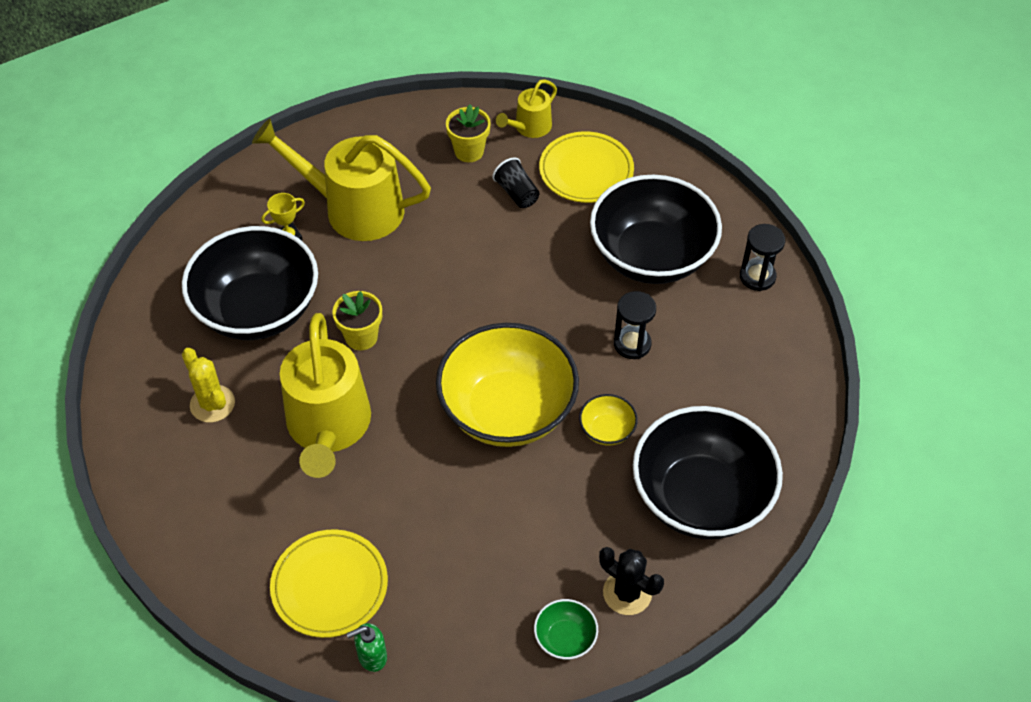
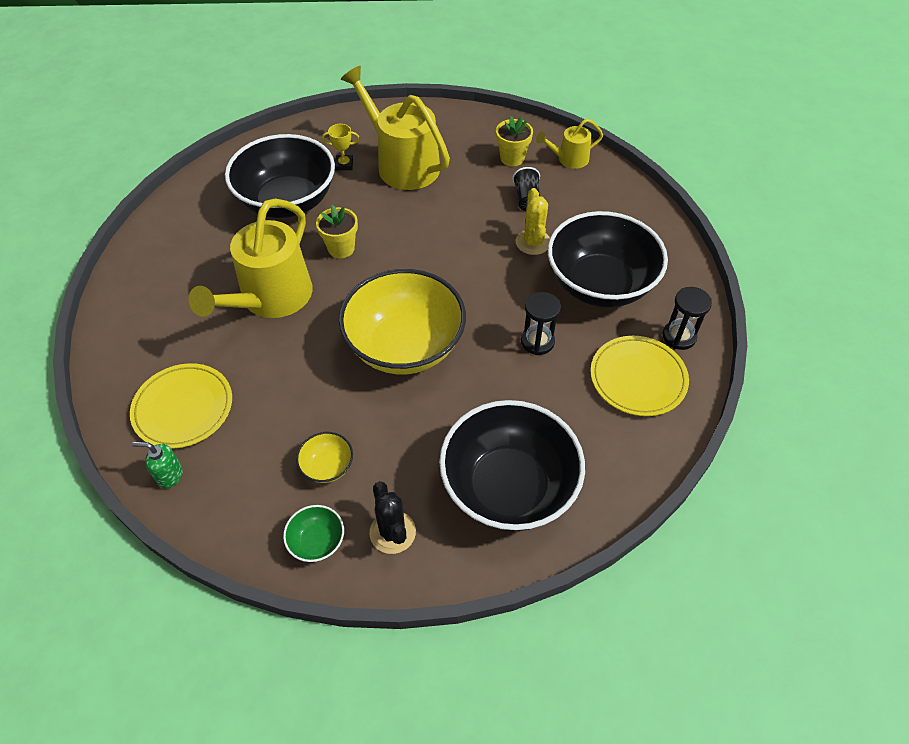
camera: 30 degrees right, 0 degrees up
yellow cactus [182,348,235,422] -> yellow cactus moved to [516,188,550,255]
yellow plate [539,131,634,203] -> yellow plate moved to [591,336,689,416]
yellow bowl [579,394,638,446] -> yellow bowl moved to [296,432,353,483]

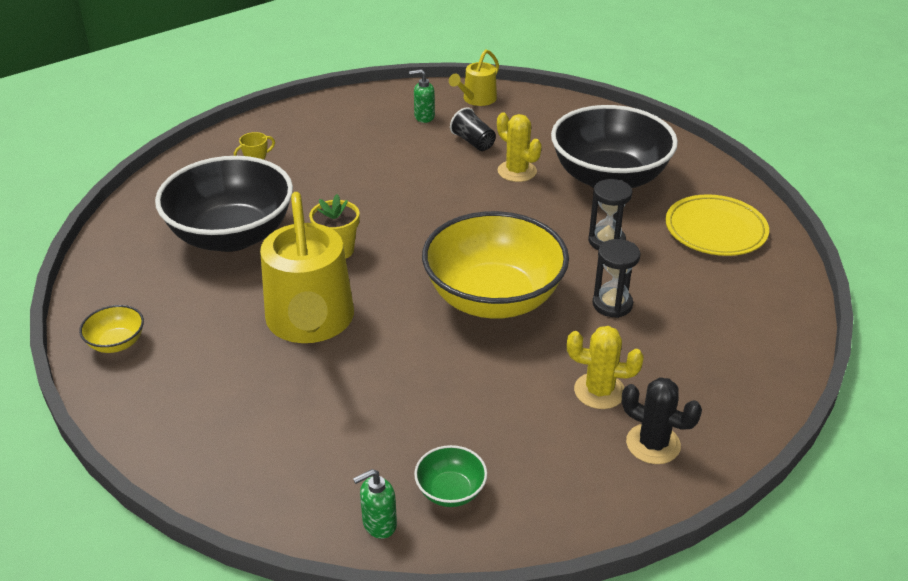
camera: 35 degrees left, 15 degrees down
yellow plate [130,363,232,449] -> none
green bowl [283,505,344,562] -> green bowl moved to [414,445,487,507]
yellow bowl [296,432,353,483] -> yellow bowl moved to [79,305,144,353]
yellow watering can [341,66,450,190] -> none
black bowl [439,400,585,531] -> none
yellow flower pot [496,116,533,166] -> green soap dispenser [409,69,435,123]
black hourglass [663,287,712,350] -> black hourglass moved to [592,239,641,318]
none -> yellow cactus [567,326,644,409]

